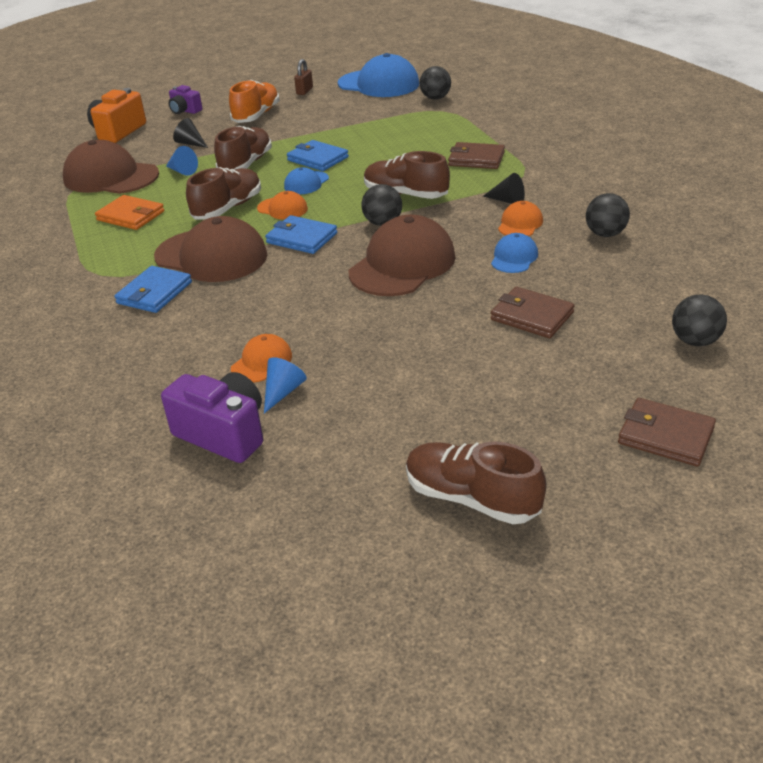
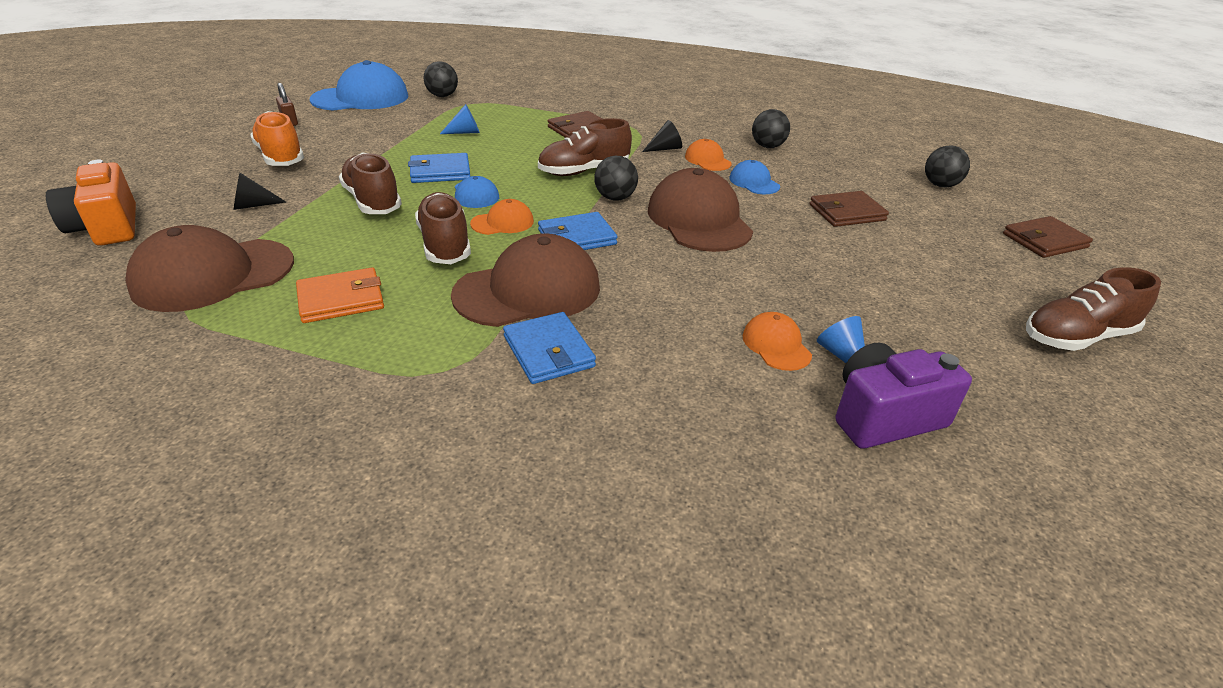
camera: 55 degrees left, 0 degrees up
blue cone [166,146,198,176] -> blue cone moved to [440,104,480,134]
purple camera [169,85,202,114] -> none

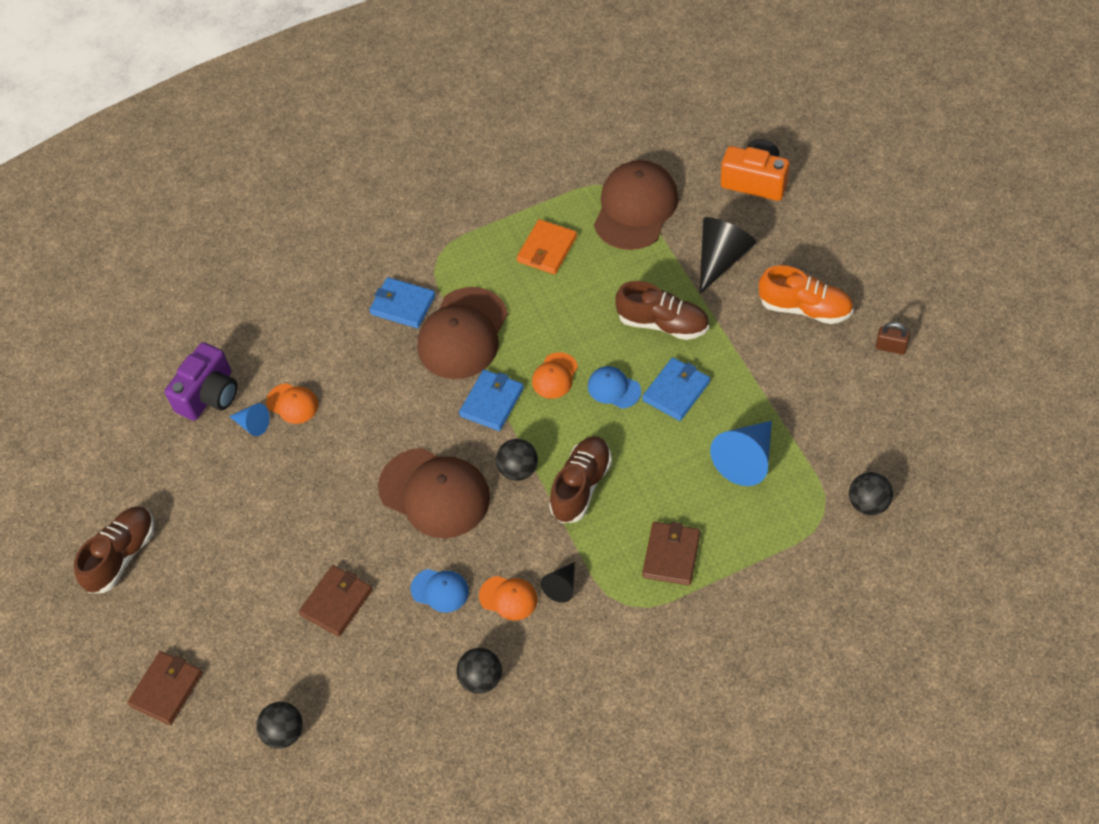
camera: 145 degrees right, 20 degrees up
black cone [234,173,286,210] -> black cone [700,217,756,294], size x1.83
blue cap [310,60,408,111] -> none
brown shoe [415,192,471,264] -> none
blue cone [440,104,480,134] -> blue cone [710,421,772,486], size x1.83

